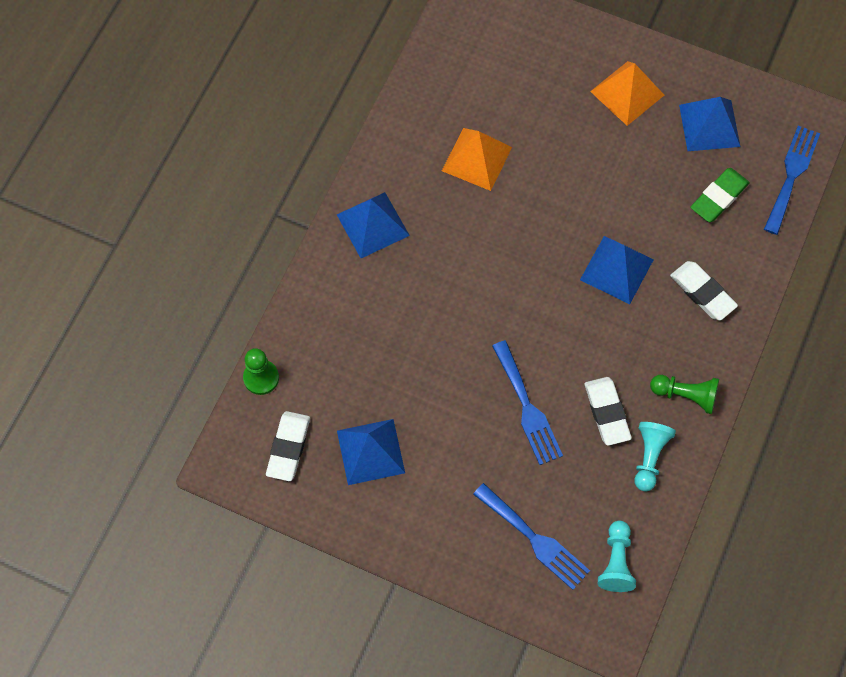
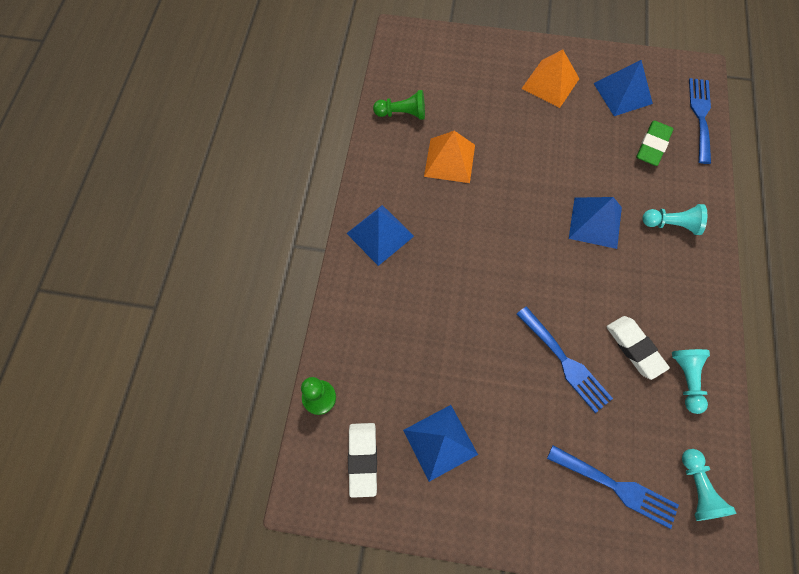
camera: 15 degrees left, 0 degrees up
green pawn [650,375,719,414] -> green pawn moved to [373,90,425,120]
white eraser [670,261,738,320] -> turquoise pawn [642,204,707,235]

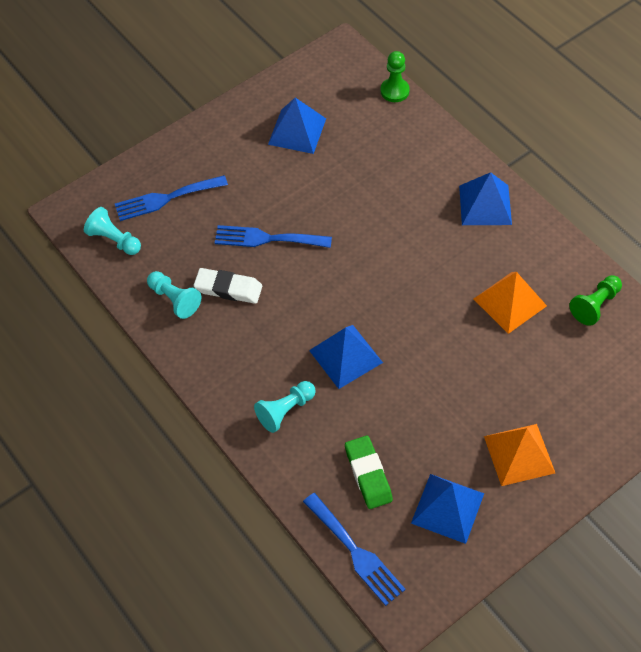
camera: 135 degrees right, 10 degrees down
white eraser [348,423,377,498] -> none

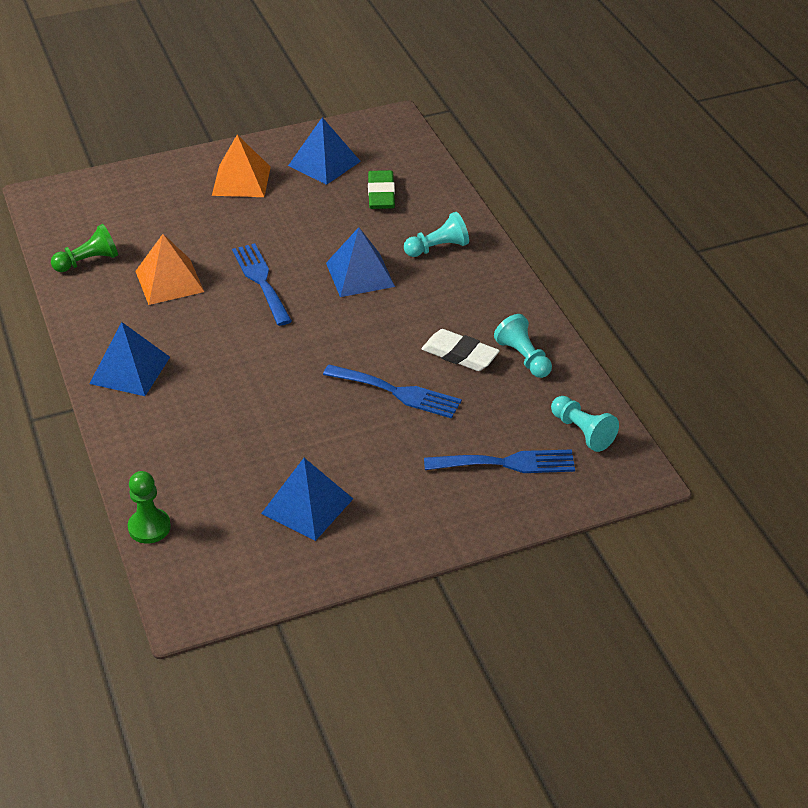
camera: 165 degrees left, 15 degrees down
blue fork [303,493,406,606] -> blue fork moved to [232,243,292,326]

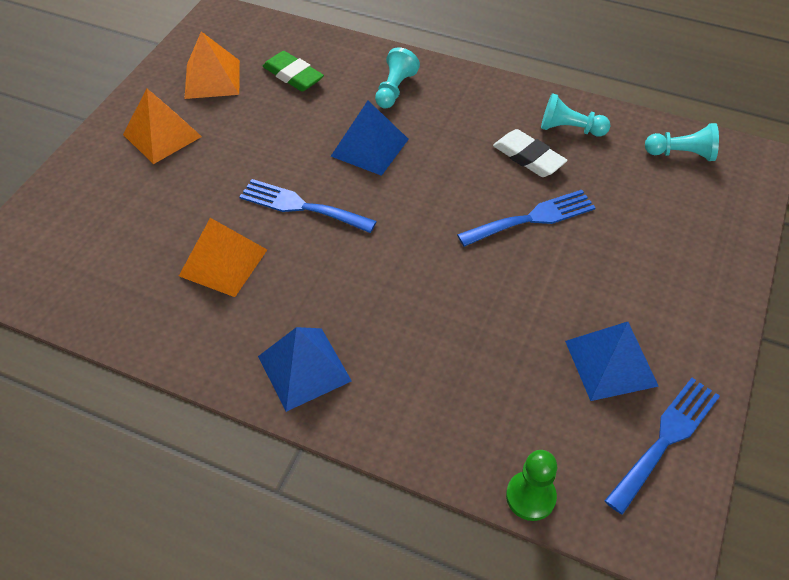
camera: 45 degrees left, 10 degrees up
green pawn [51,224,118,272] -> none
blue pyramid [288,117,361,185] -> orange pyramid [185,31,240,99]
white eraser [422,329,500,371] -> white eraser turned 60 degrees clockwise [493,129,568,177]
blue fork [424,449,575,473] -> blue fork moved to [604,378,720,515]

